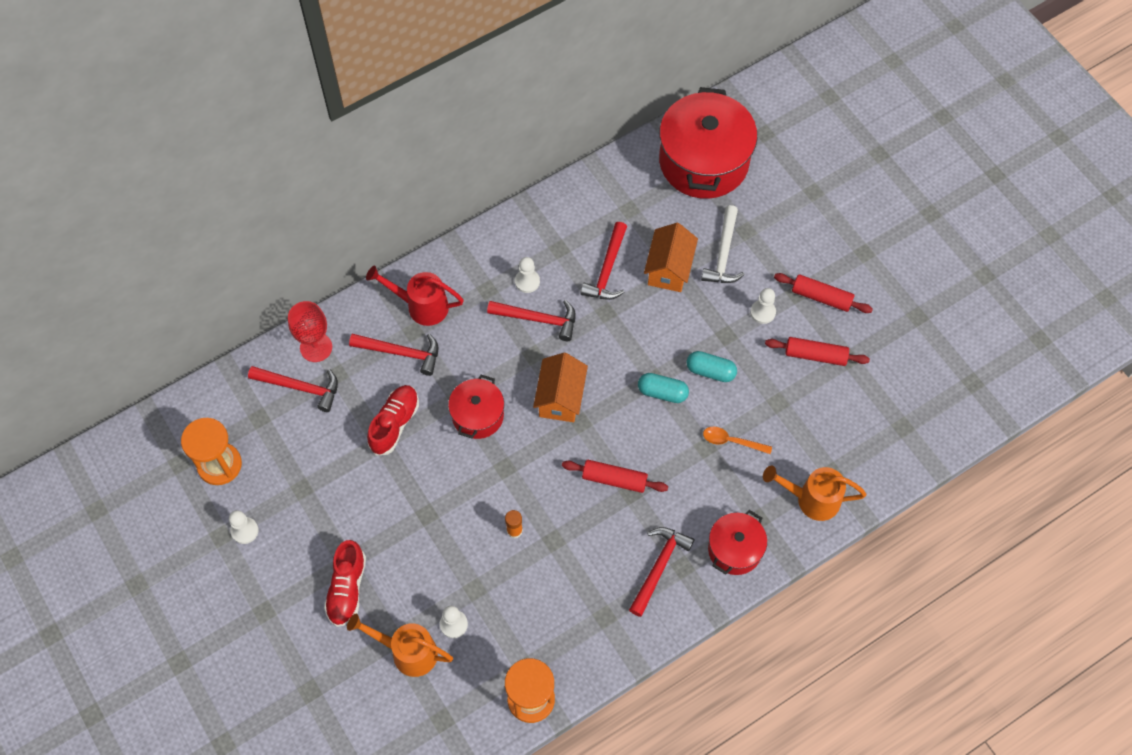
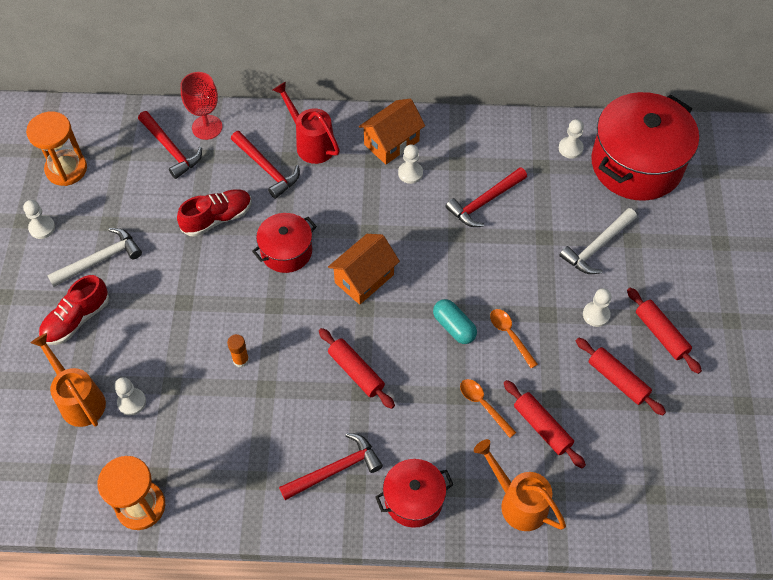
camera: 35 degrees right, 5 degrees down
red hammer [487,300,576,341] -> none
orange house [644,223,698,292] -> orange house moved to [359,99,425,165]
turquoise capsule [686,351,737,382] -> orange spoon [490,309,538,368]
none -> white hammer [47,228,142,287]
none -> red rolling pin [504,380,586,469]
none -> white pawn [559,119,584,159]

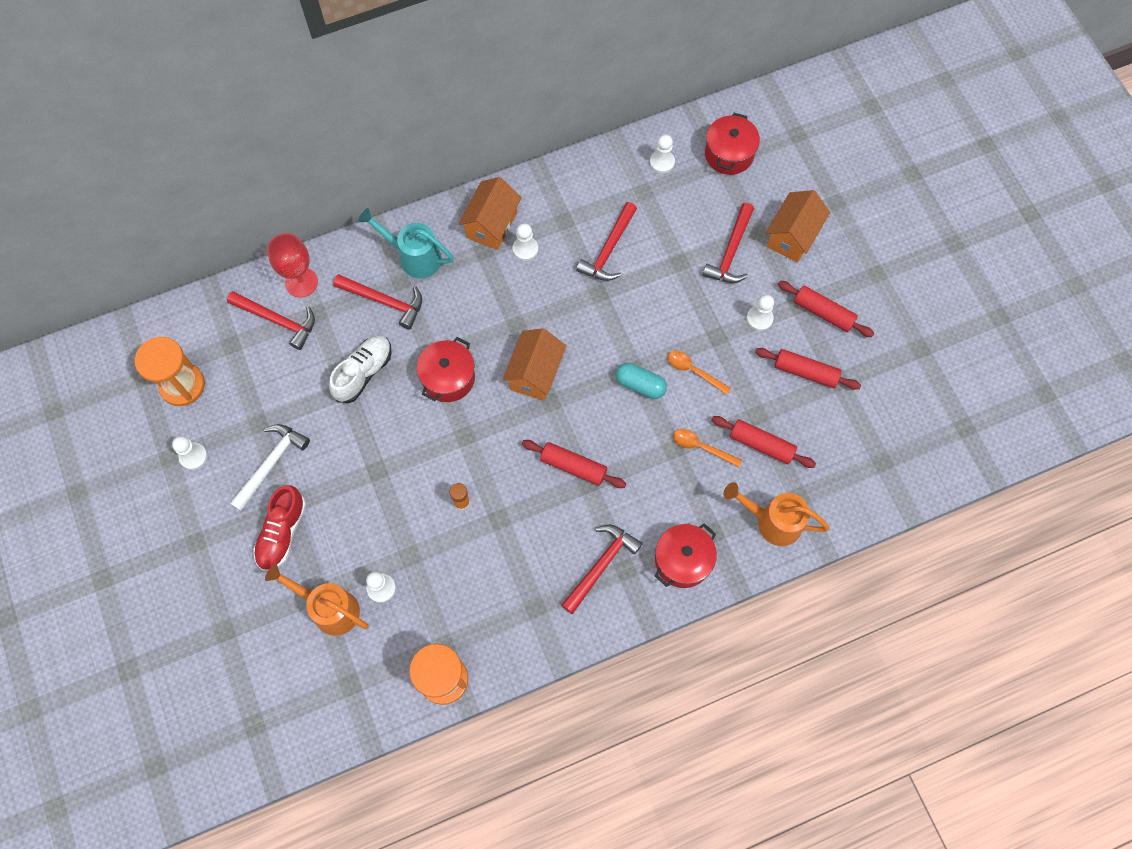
camera: 25 degrees left, 10 degrees up
red shoe [177,189,252,237] -> white shoe [329,335,392,403]
red watering can [273,82,340,164] -> turquoise watering can [358,208,454,279]
white hammer [559,208,637,274] -> red hammer [702,203,754,283]
red pot [591,92,699,201] -> red pot [705,113,760,175], size x0.53
none -> orange house [766,190,830,263]

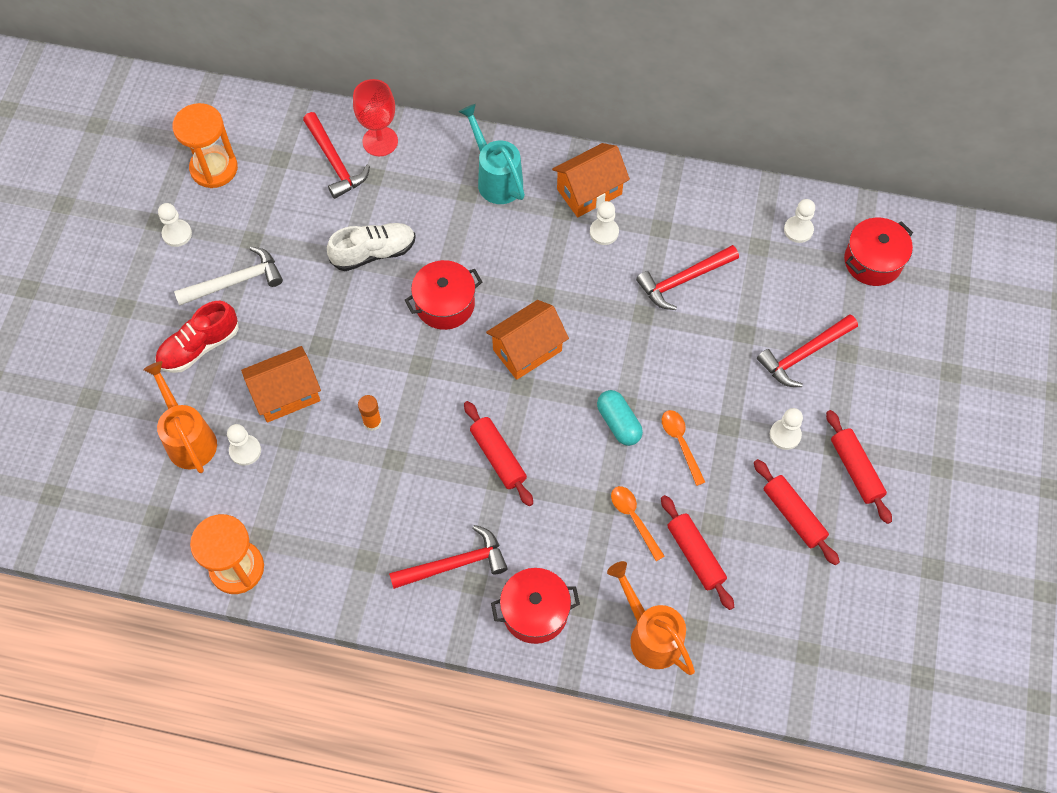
camera: 35 degrees right, 5 degrees down
red hammer [333,274,422,330] -> none
orange house [766,190,830,263] -> orange house moved to [241,346,321,423]

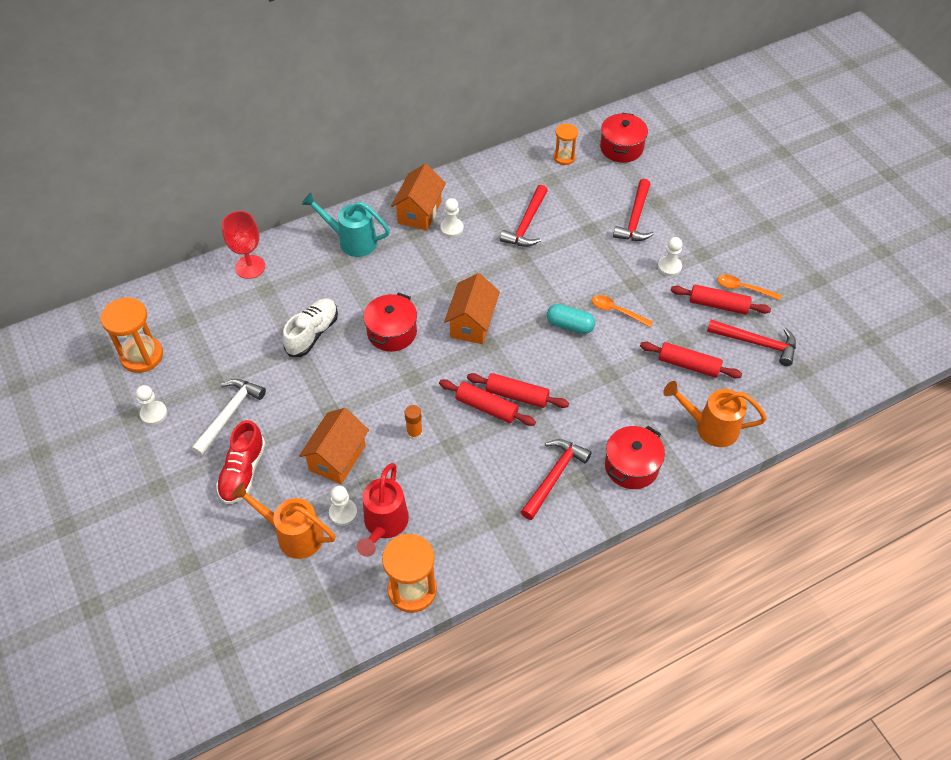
camera: 40 degrees left, 10 degrees down
red hammer [303,112,370,199] -> red hammer moved to [707,320,796,366]
orange spoon [611,486,665,561] -> orange spoon moved to [717,275,781,300]
white pawn [784,199,815,243] -> orange hourglass [554,123,578,165]
red rolling pin [826,410,892,524] -> red rolling pin moved to [439,379,536,426]
none -> red watering can [357,463,409,557]

